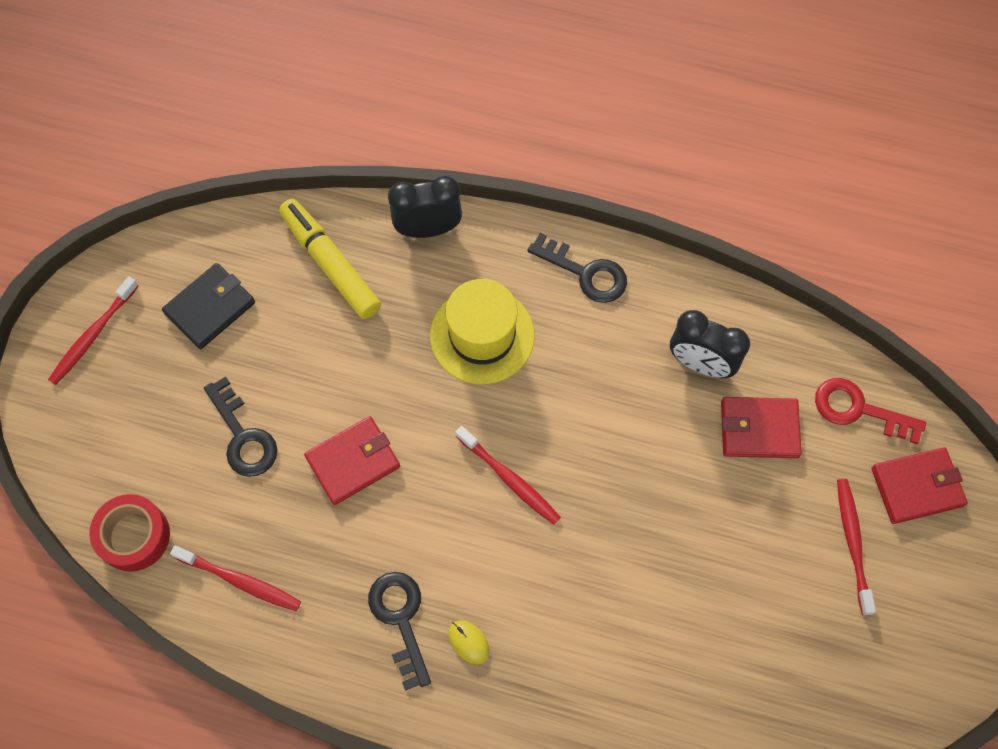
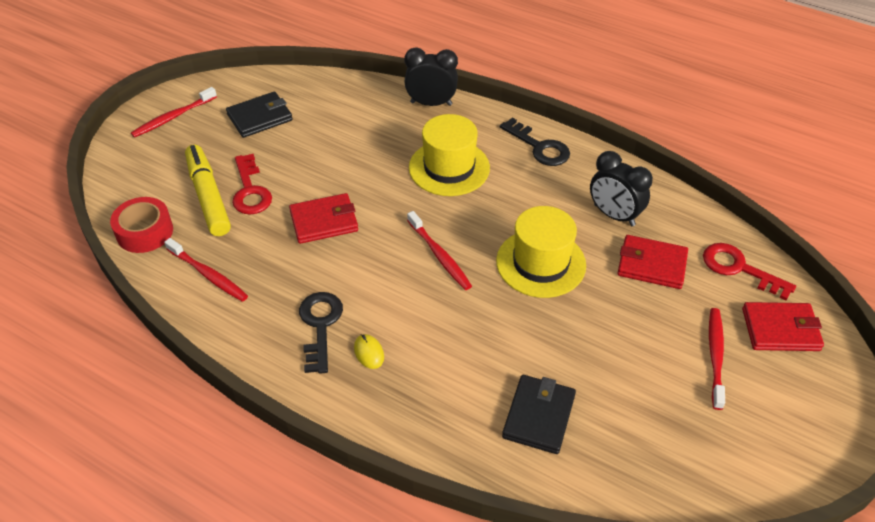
camera: 15 degrees right, 20 degrees down
black key [204,376,277,477] -> red key [232,154,272,215]
yellow marker [279,199,381,319] -> yellow marker moved to [185,145,231,236]
none -> yellow hat [496,206,586,298]
none -> black wallet [502,375,576,454]

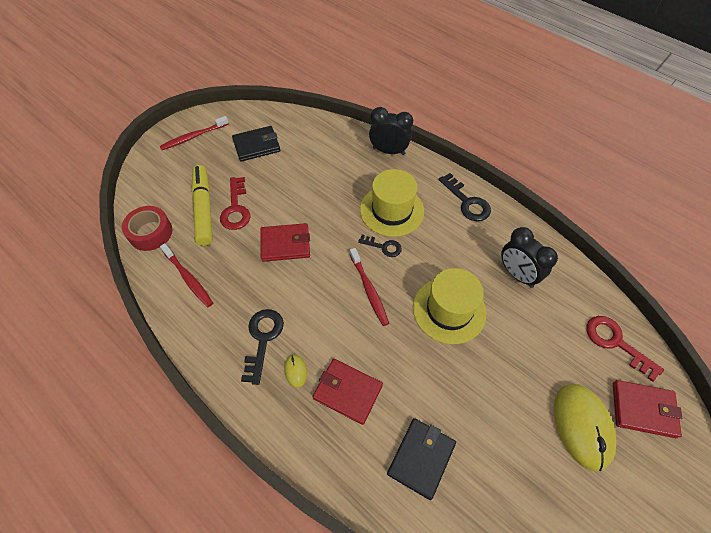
camera: 10 degrees right, 10 degrees up
red wallet [617,235,688,289] -> red wallet moved to [312,359,383,425]
red toothbrush [709,308,725,410] -> yellow mouse [554,384,616,471]
none -> black key [358,235,402,257]

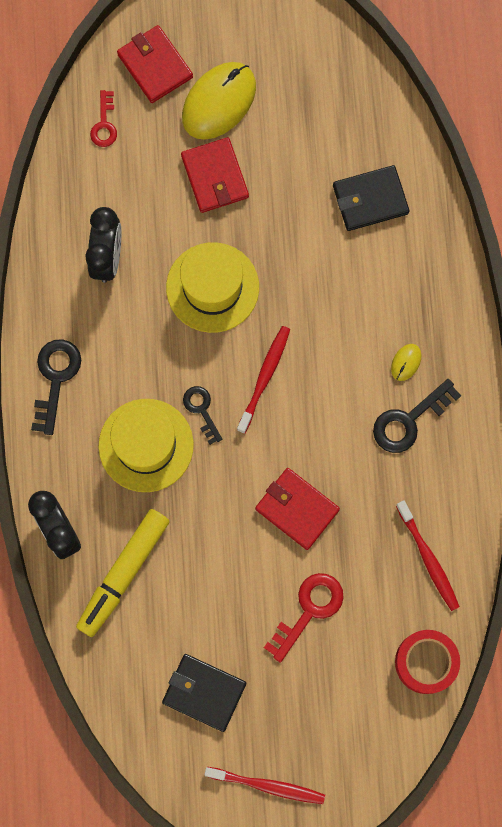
camera: 135 degrees left, 20 degrees up
red toothbrush [160,243,213,307] -> red toothbrush turned 150 degrees clockwise [396,501,460,611]
yellow marker [191,165,213,246] -> yellow marker moved to [76,509,170,637]
red wallet [312,359,383,425] -> red wallet moved to [181,137,249,213]
red key [586,316,664,382] -> red key [90,90,117,147], size x0.63

